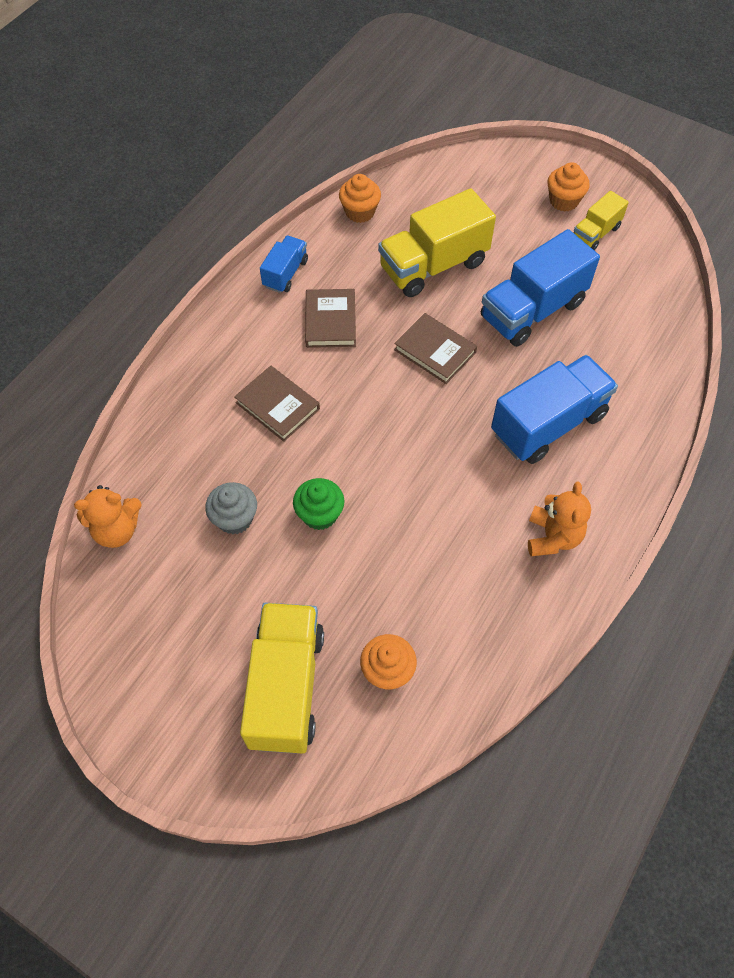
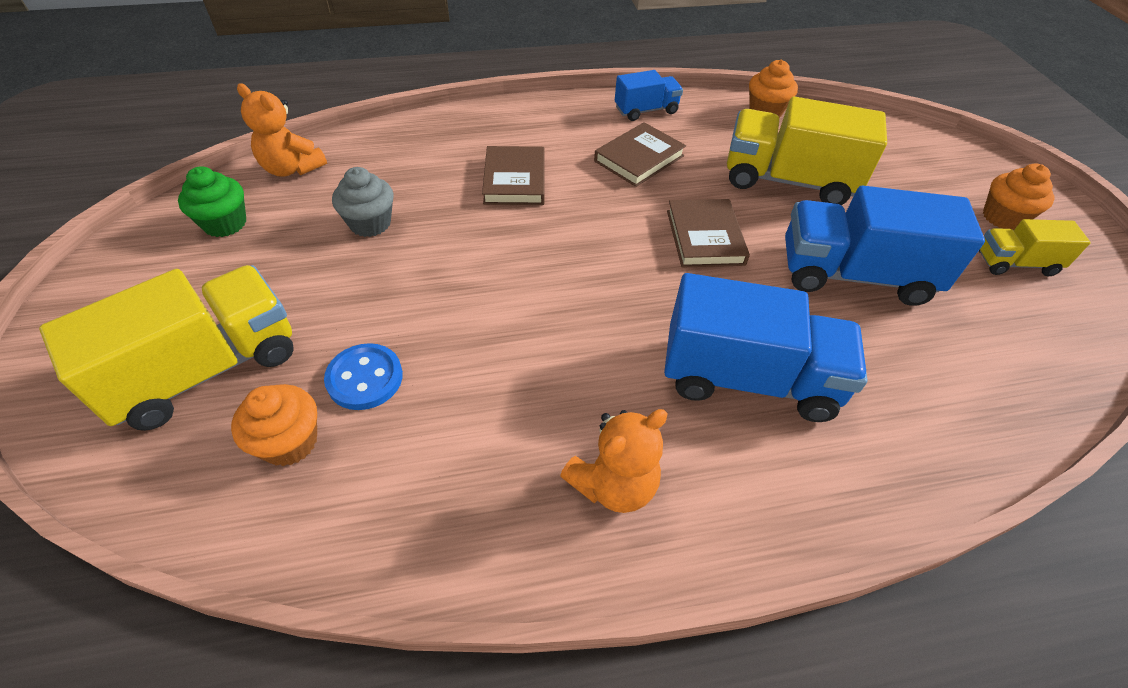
camera: 45 degrees right, 10 degrees down
green cupcake [293,478,345,530] -> green cupcake moved to [178,166,246,237]
none -> blue button [324,343,403,410]

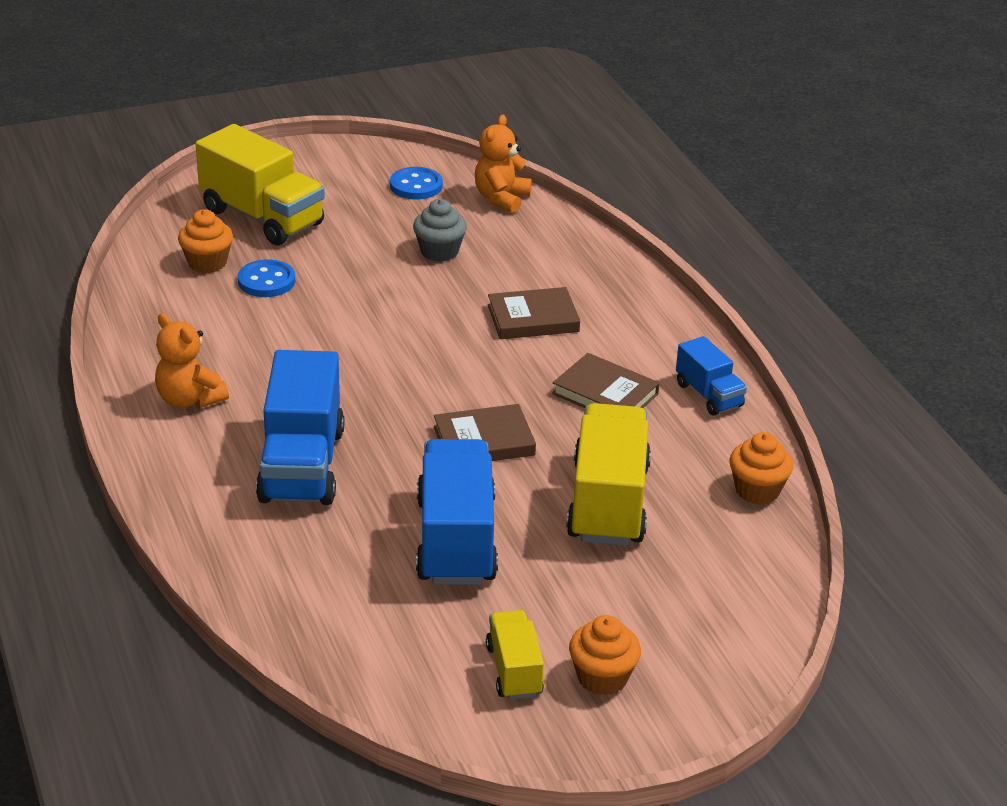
camera: 80 degrees right, 15 degrees down
green cupcake [178,166,246,237] -> blue button [390,167,443,200]

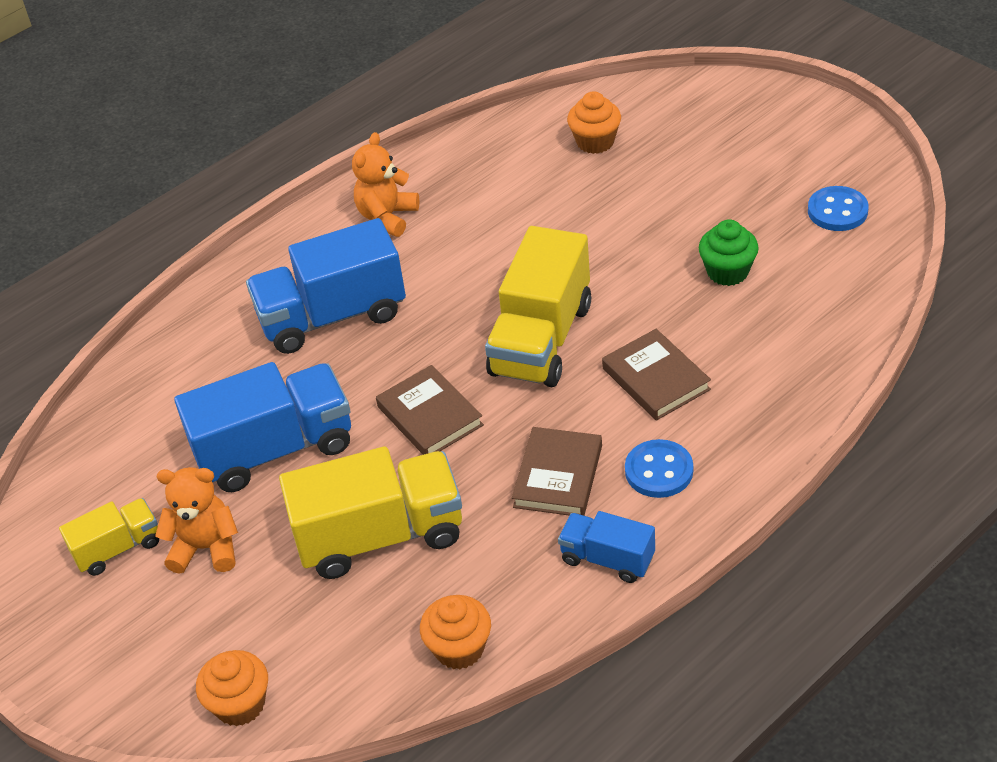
camera: 75 degrees right, 10 degrees up
yellow truck [196,124,325,245] -> yellow truck moved to [485,226,591,387]
blue button [238,259,295,297] -> blue button moved to [625,439,693,498]
grey cupcake [413,199,467,262] -> green cupcake [699,219,759,286]
orange teddy bear [475,115,532,213] -> orange teddy bear moved to [155,467,238,574]
orange cupcake [569,615,641,695] -> orange cupcake moved to [196,650,268,726]
blue truck [676,336,747,416] -> blue truck turned 75 degrees clockwise [558,511,655,583]

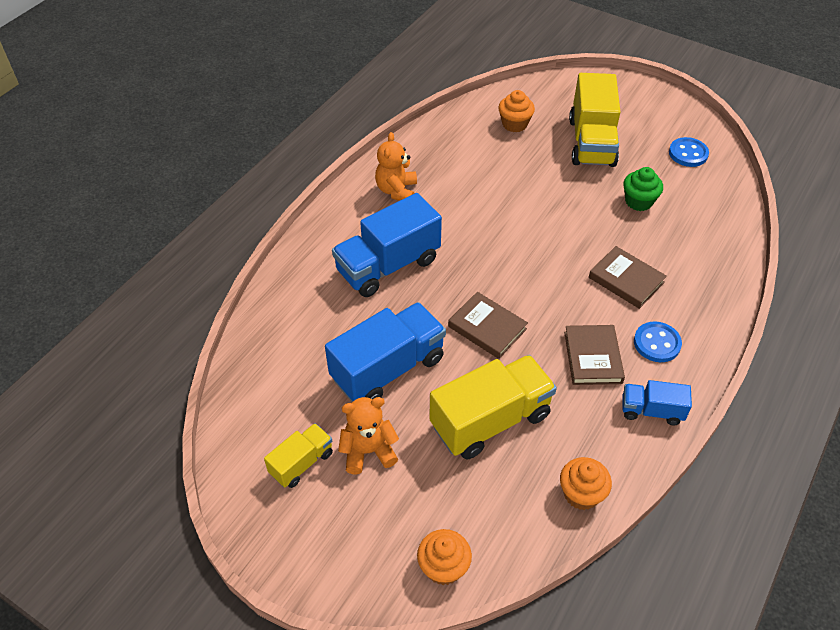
camera: 20 degrees left, 5 degrees up
yellow truck [485,226,591,387] -> yellow truck moved to [569,73,620,167]

